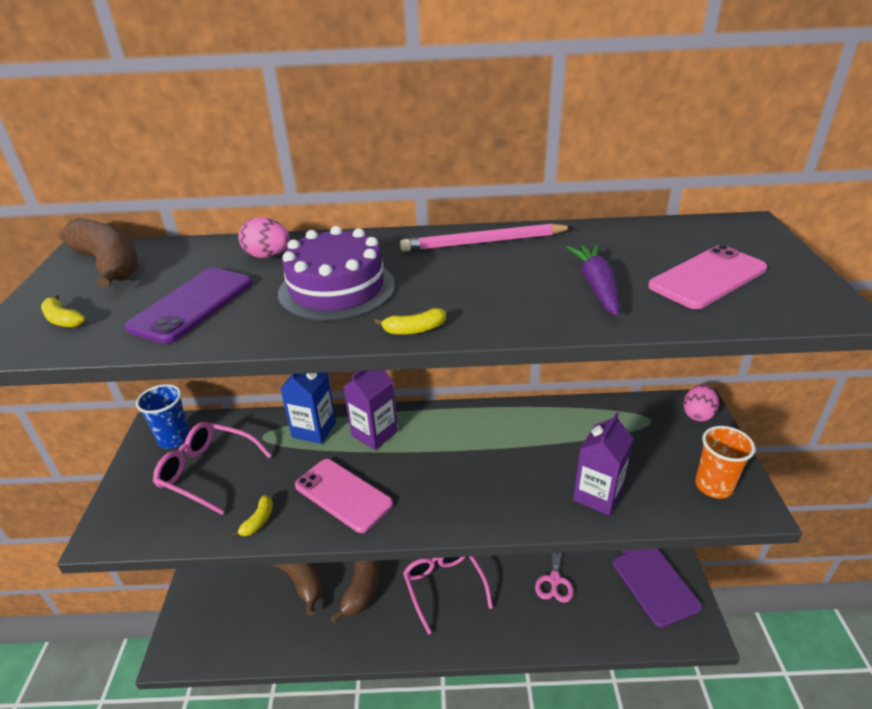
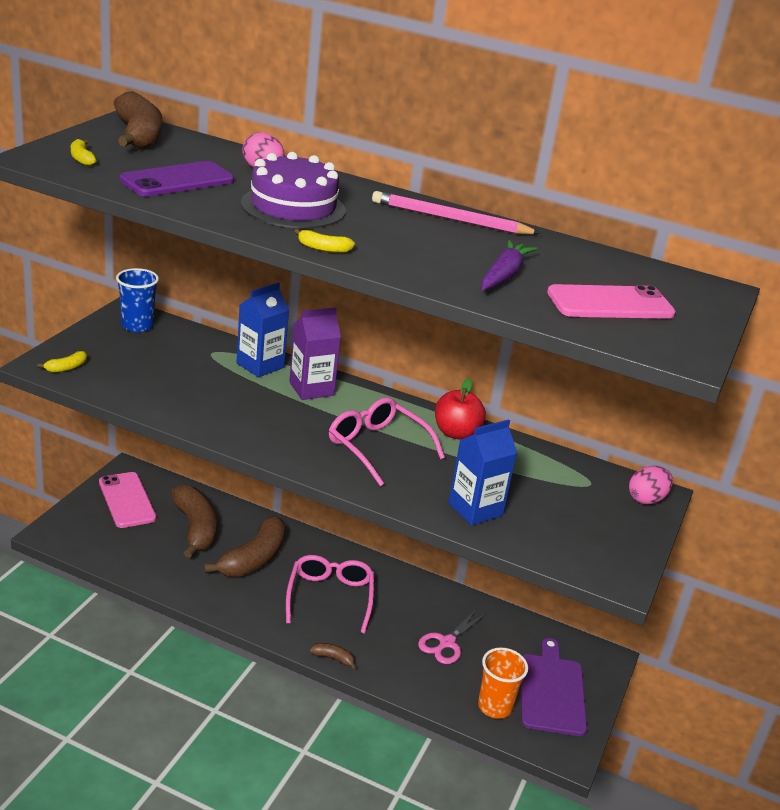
camera: 20 degrees right, 5 degrees down
pink glasses [153,422,272,515] -> pink glasses moved to [329,397,445,486]
yellow banana [231,495,273,538] -> yellow banana moved to [38,351,87,373]
pink phone [295,459,393,533] -> pink phone moved to [99,472,156,528]
purple carton [573,412,634,515] -> blue carton [448,419,517,526]
orange cup [695,426,755,499] -> orange cup moved to [478,647,528,719]
none -> brown banana [309,643,357,670]
none -> red apple [435,378,486,440]

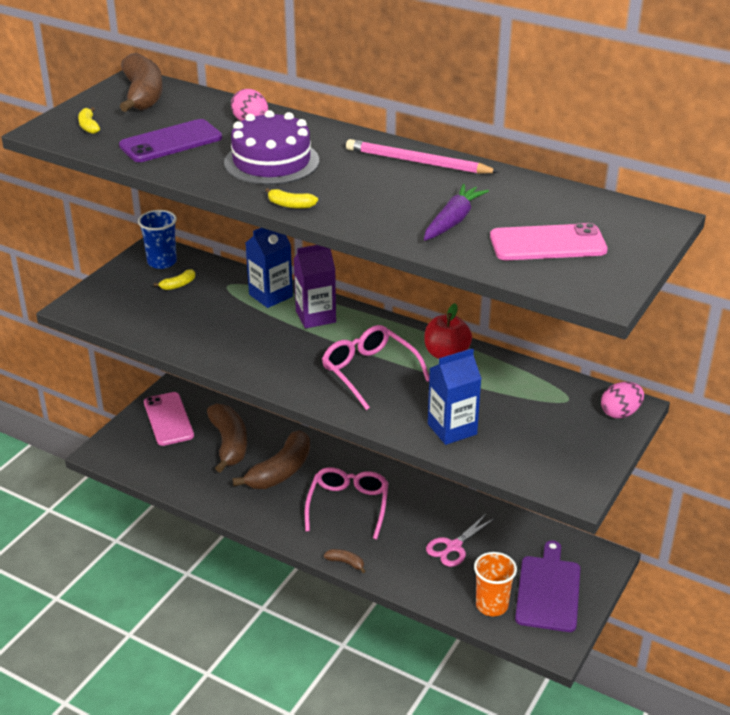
camera: 10 degrees right, 5 degrees up
yellow banana [38,351,87,373] -> yellow banana moved to [154,269,195,290]

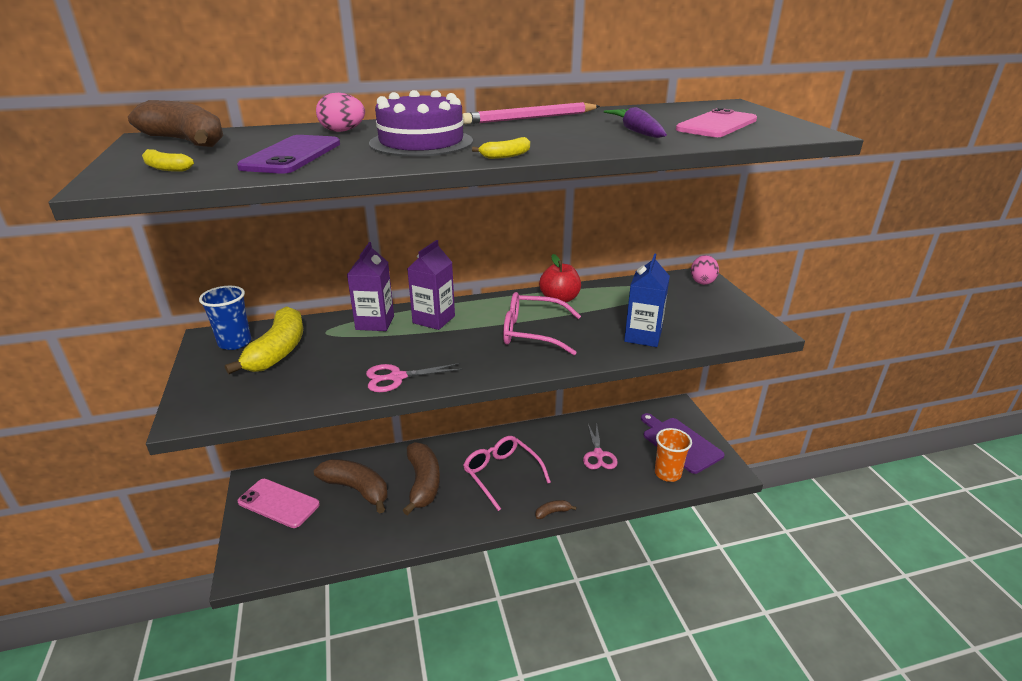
camera: 45 degrees left, 5 degrees down
yellow banana [154,269,195,290] -> yellow banana [225,306,303,374], size x2.32
blue carton [246,228,293,308] -> purple carton [347,242,394,331]
none -> pink scissors [366,363,463,392]

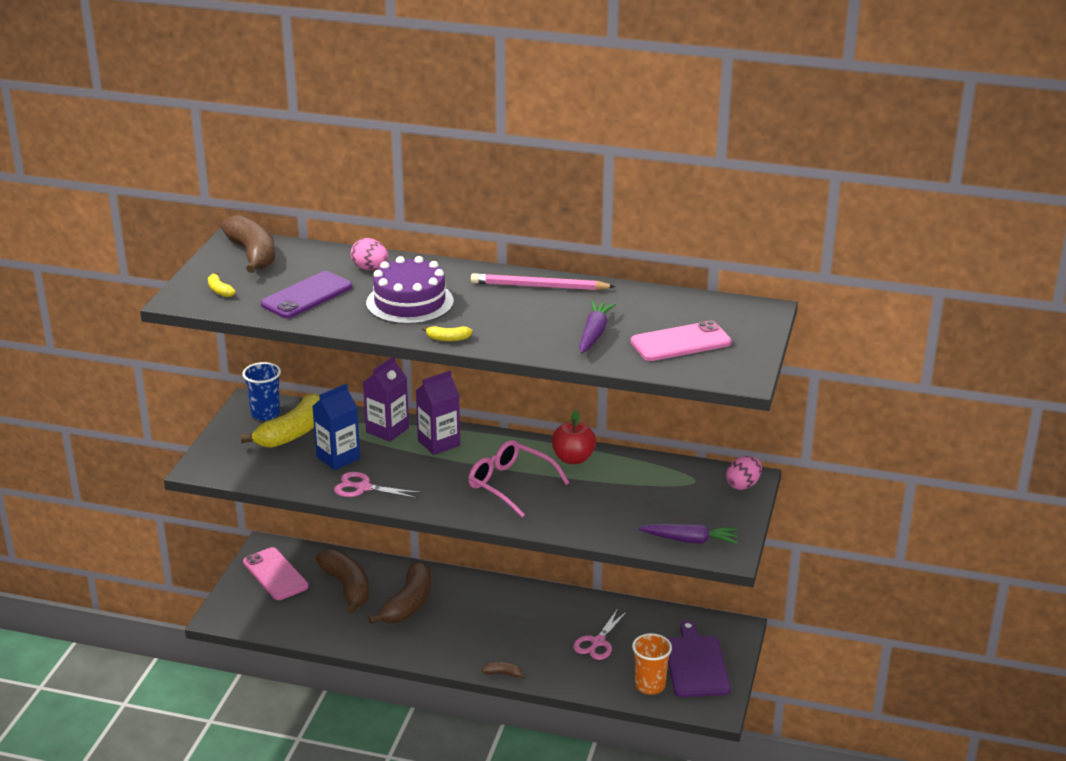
camera: 30 degrees right, 0 degrees up
pink glasses [463,436,551,511] -> none
blue carton [624,253,670,347] -> blue carton moved to [312,384,360,470]
none -> purple carrot [638,524,738,544]

